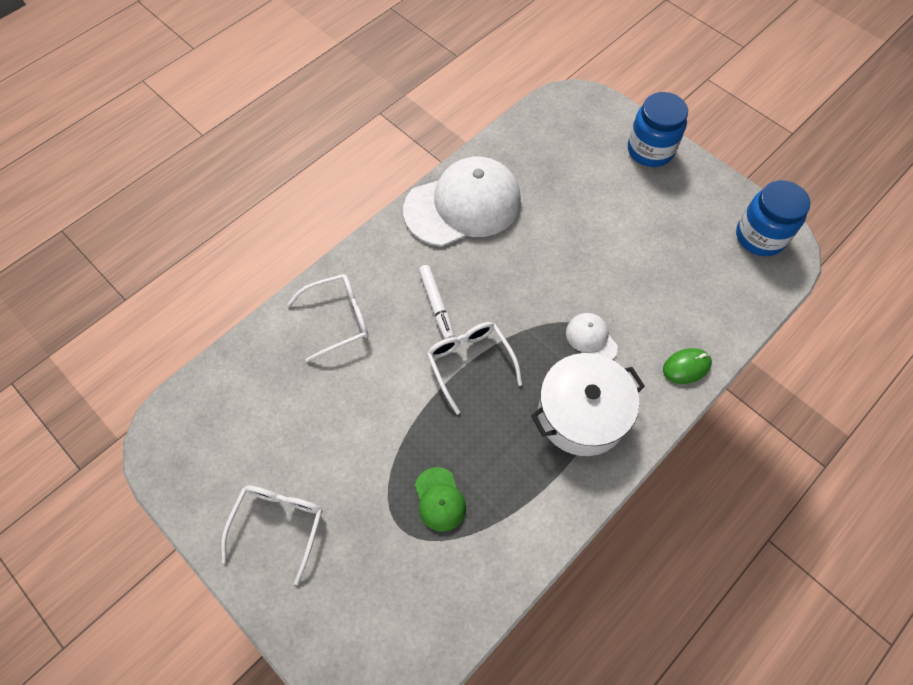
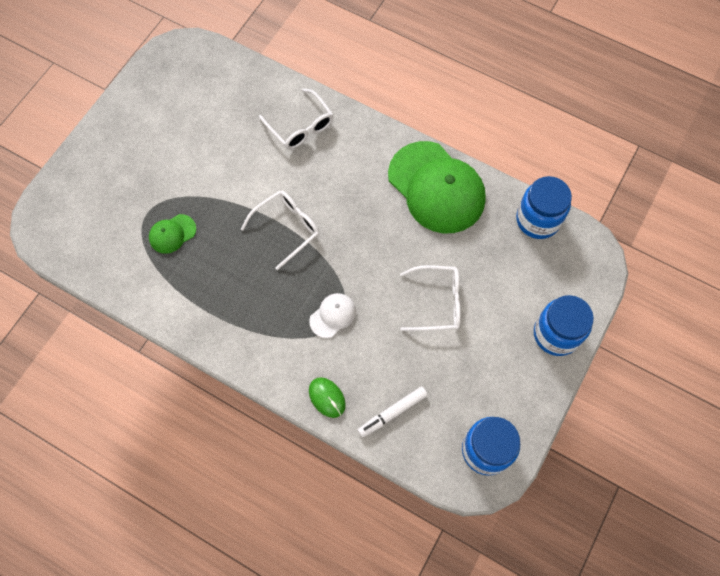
camera: 75 degrees right, 5 degrees up
white glasses [221,485,323,585] -> white glasses moved to [400,265,461,331]
white cap [403,156,521,247] -> green cap [388,141,486,233]
white marker [419,265,455,339] -> white marker moved to [358,387,428,437]
white pot [531,353,645,456] -> none
none -> blue jar [516,176,572,239]

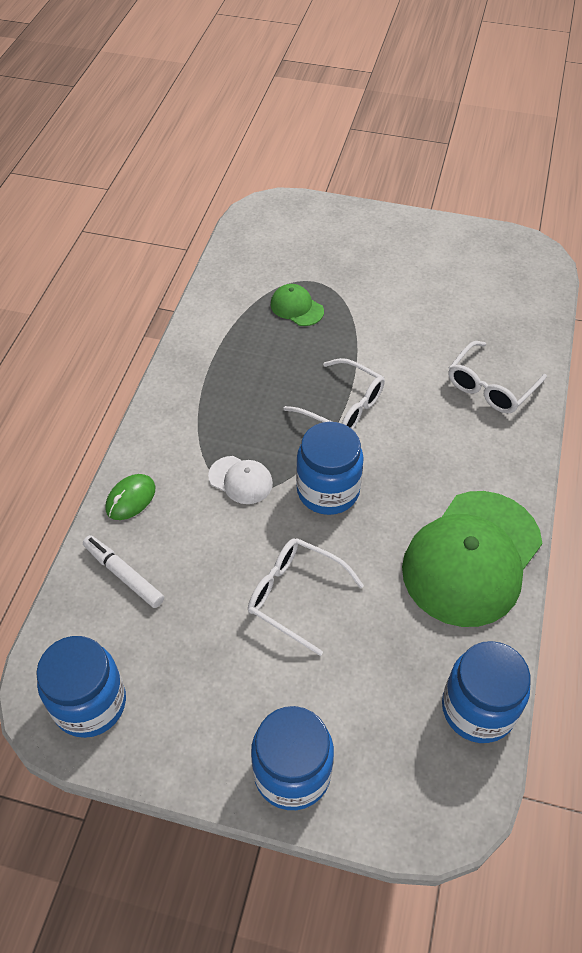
camera: 75 degrees right, 15 degrees down
white glasses [400,265,461,331] -> white glasses turned 135 degrees clockwise [248,538,364,656]
none -> blue jar [296,422,364,515]

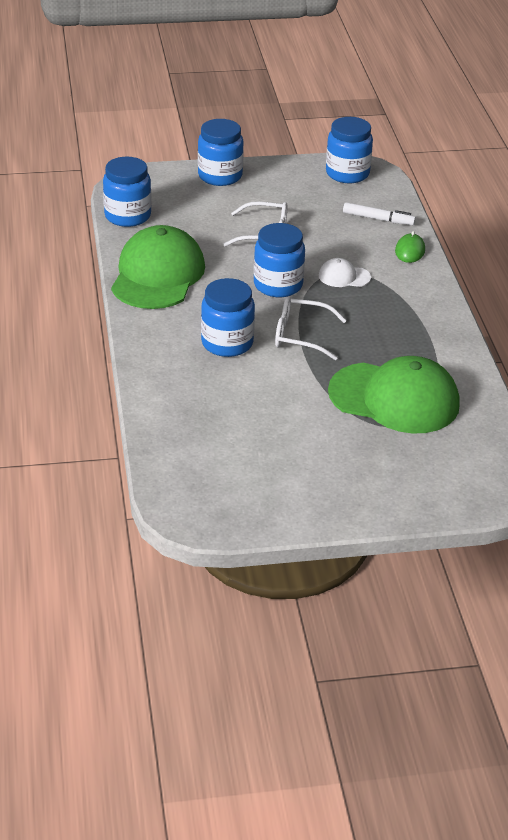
camera: 155 degrees right, 15 degrees down
green cap [270,284,324,326] -> green cap [328,356,460,434], size x2.27
white glasses [448,341,547,413] -> none
none -> blue jar [201,278,255,357]

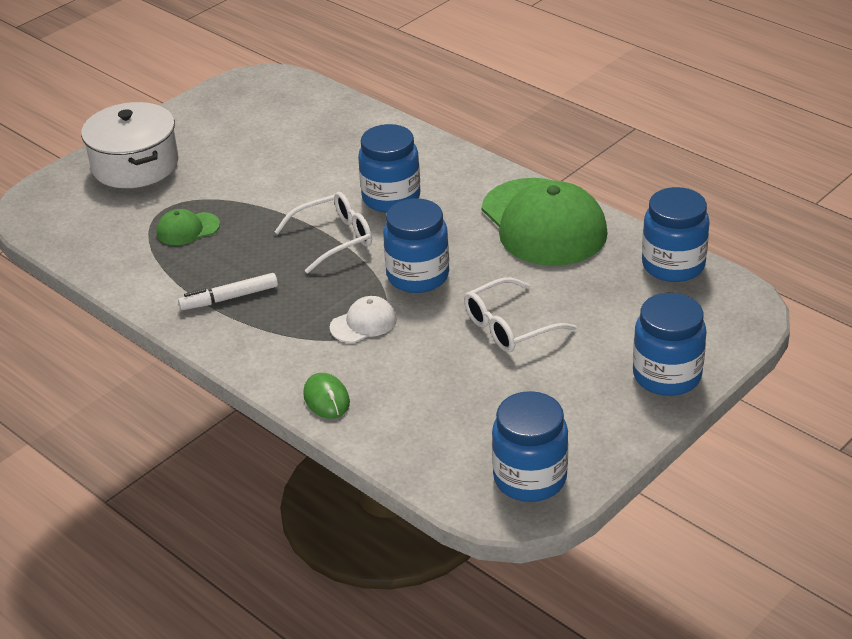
camera: 145 degrees right, 0 degrees up
green cap [328,356,460,434] -> green cap [157,209,220,245], size x0.44
white marker [343,202,416,225] -> white marker moved to [178,273,278,310]
none -> white pot [81,102,179,188]

